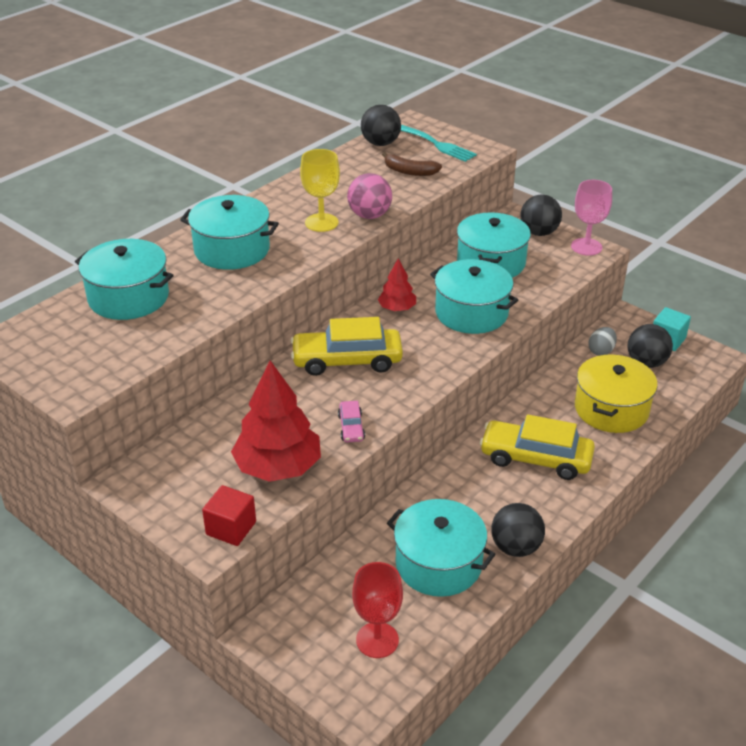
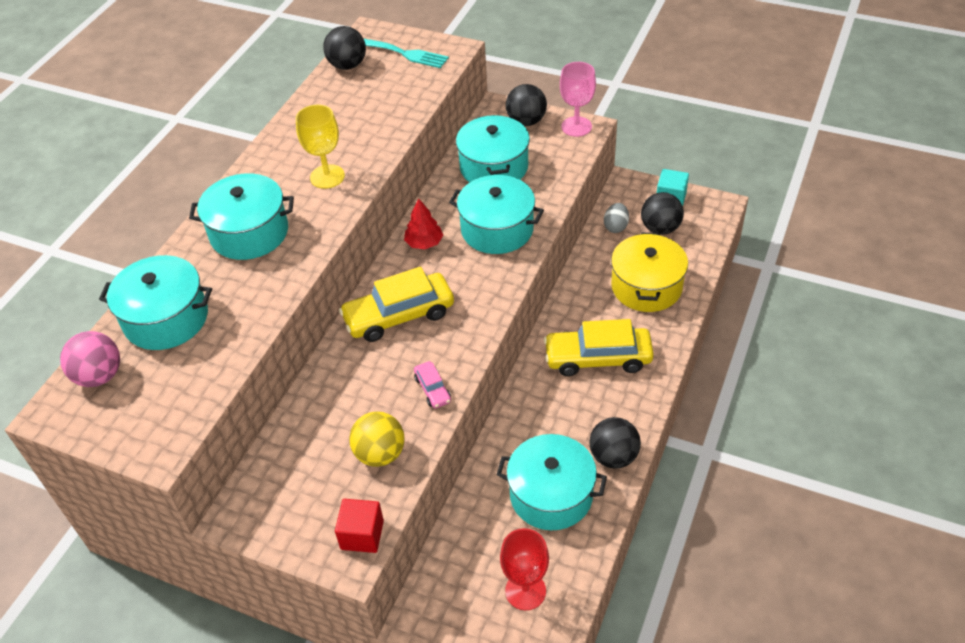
camera: 15 degrees left, 10 degrees up
red tree [231,360,321,482] -> yellow ball [349,411,405,467]
pink ball [347,173,392,219] -> pink ball moved to [60,331,120,387]
brown banana [382,152,442,176] -> none

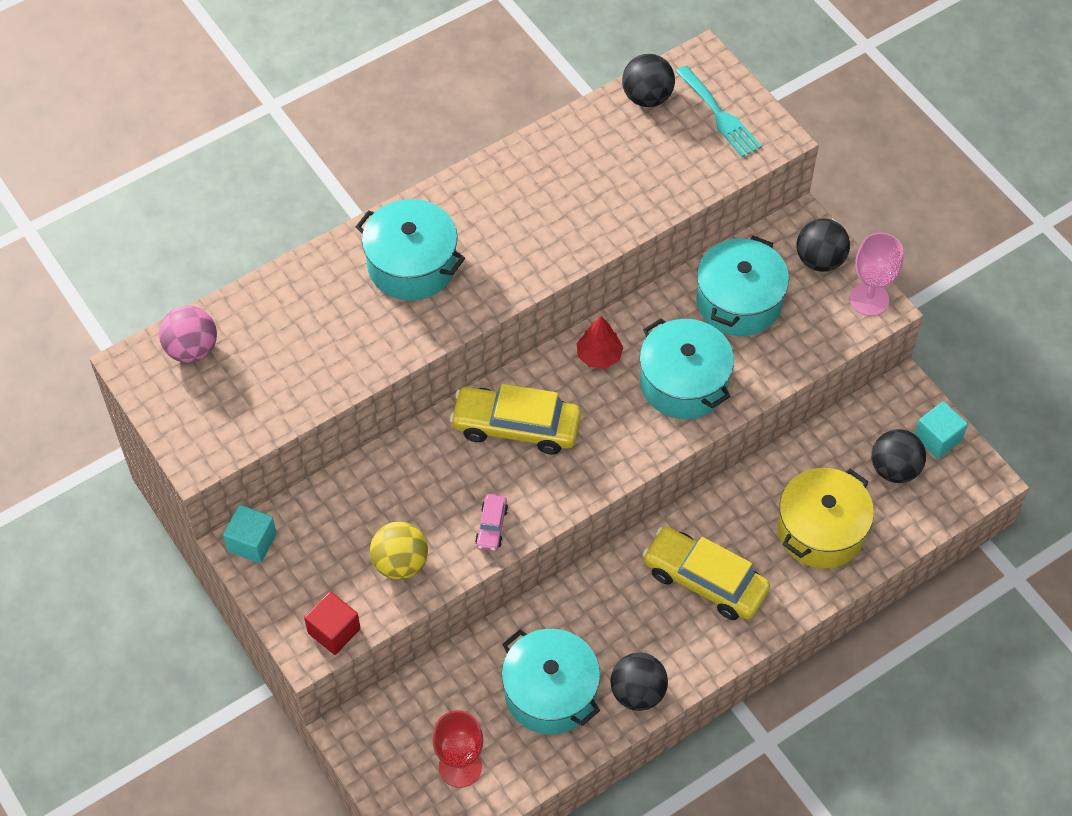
camera: 30 degrees right, 10 degrees up
turquoise pot [99,255,212,350] -> none
yellow goblet [296,104,345,189] -> none
grey egg [604,203,629,233] -> none
none -> turquoise cube [223,505,277,563]

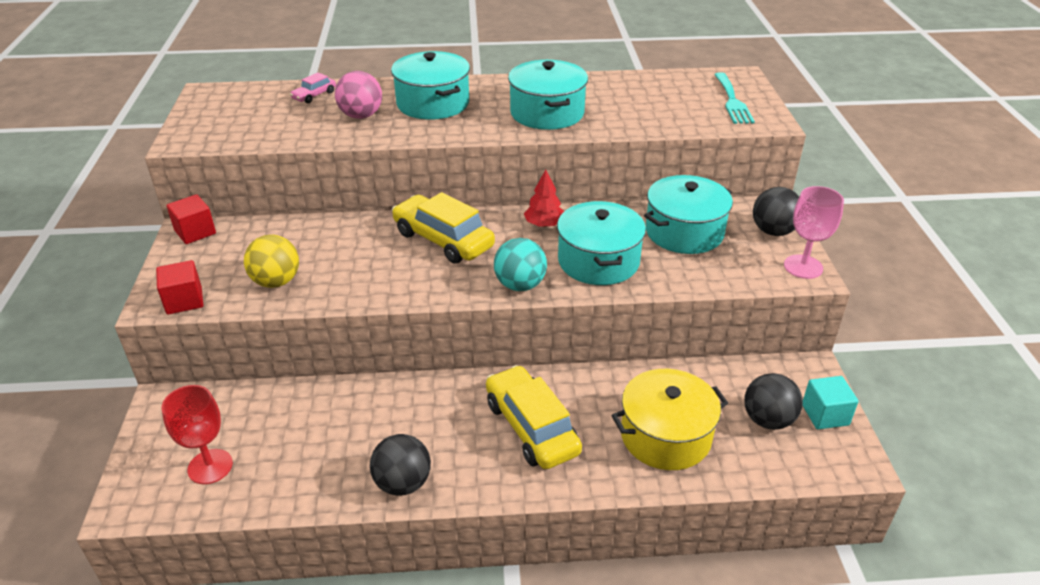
camera: 30 degrees right, 20 degrees down
pink ball [159,306,217,363] -> pink ball moved to [335,71,382,119]
turquoise cube [223,505,277,563] -> red cube [166,194,216,244]
pink car [475,494,508,551] -> pink car moved to [290,72,336,103]
turquoise pot [502,629,600,735] -> turquoise pot moved to [508,60,588,130]
black ball [622,54,675,107] -> none
none -> turquoise ball [494,238,547,291]

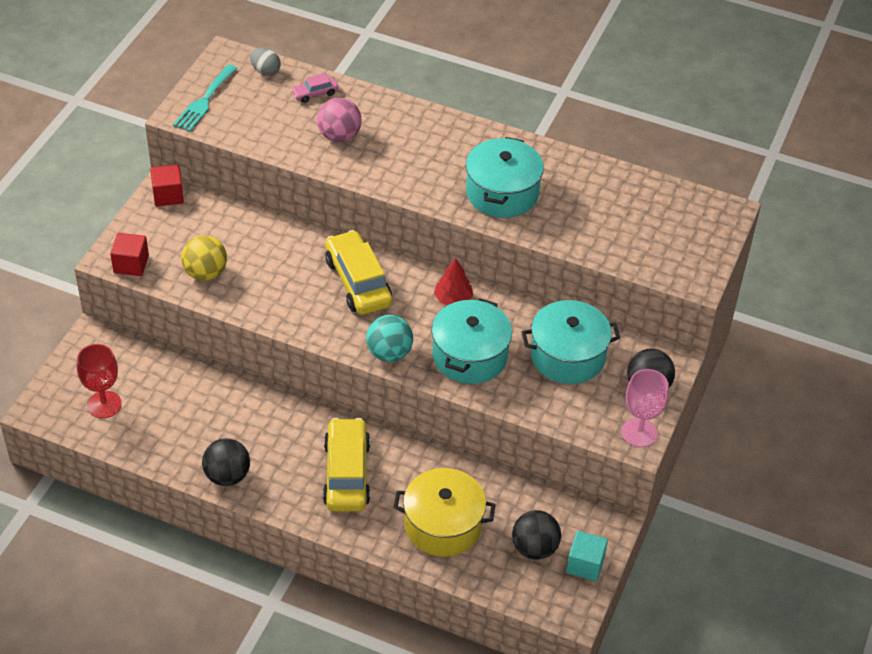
camera: 25 degrees right, 10 degrees up
turquoise pot [391,51,470,120] -> none
turquoise fork [714,72,755,124] -> turquoise fork moved to [173,64,237,132]
none -> grey egg [250,48,281,76]

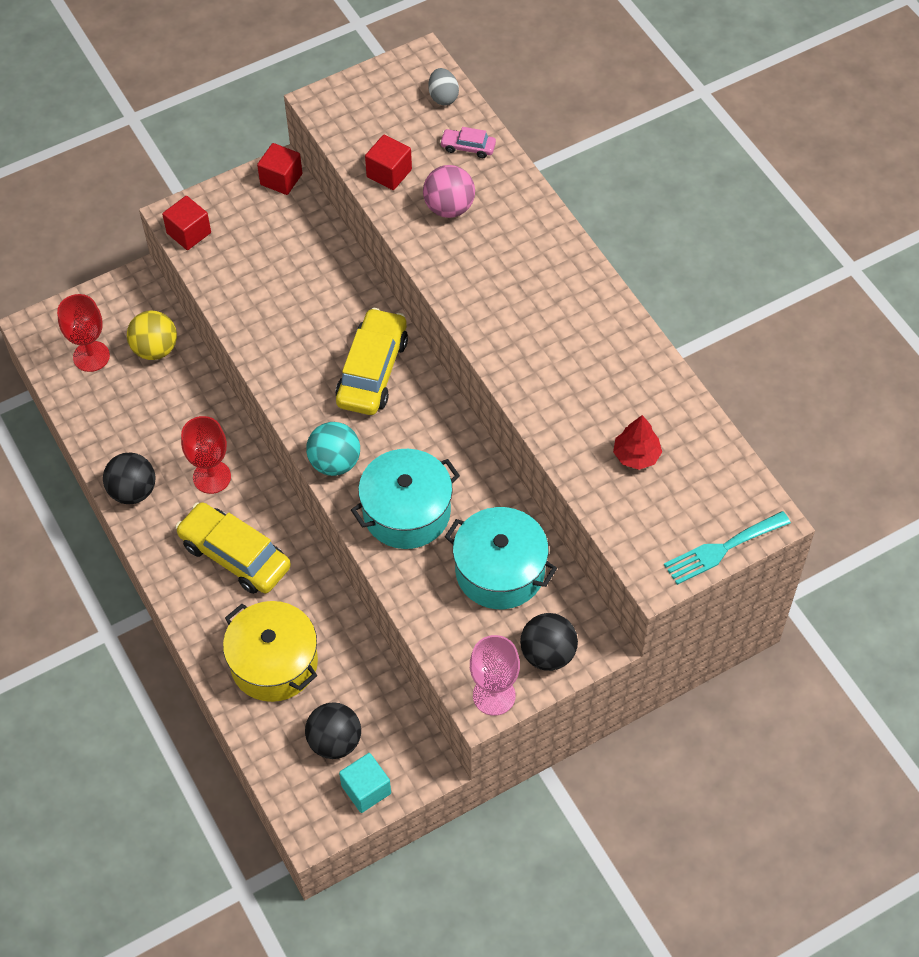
camera: 40 degrees right, 10 degrees up
turquoise fork [173,64,237,132] -> turquoise fork moved to [664,511,791,585]
yellow ball [181,235,227,281] -> yellow ball moved to [127,311,177,360]
yellow car [323,418,370,511] -> yellow car turned 90 degrees counterclockwise [175,502,291,594]
red tree [434,258,473,305] -> red tree moved to [613,415,662,470]
turquoise pot [466,137,544,218] -> none
none -> red goblet [181,416,231,494]
none -> red cube [365,135,412,190]

